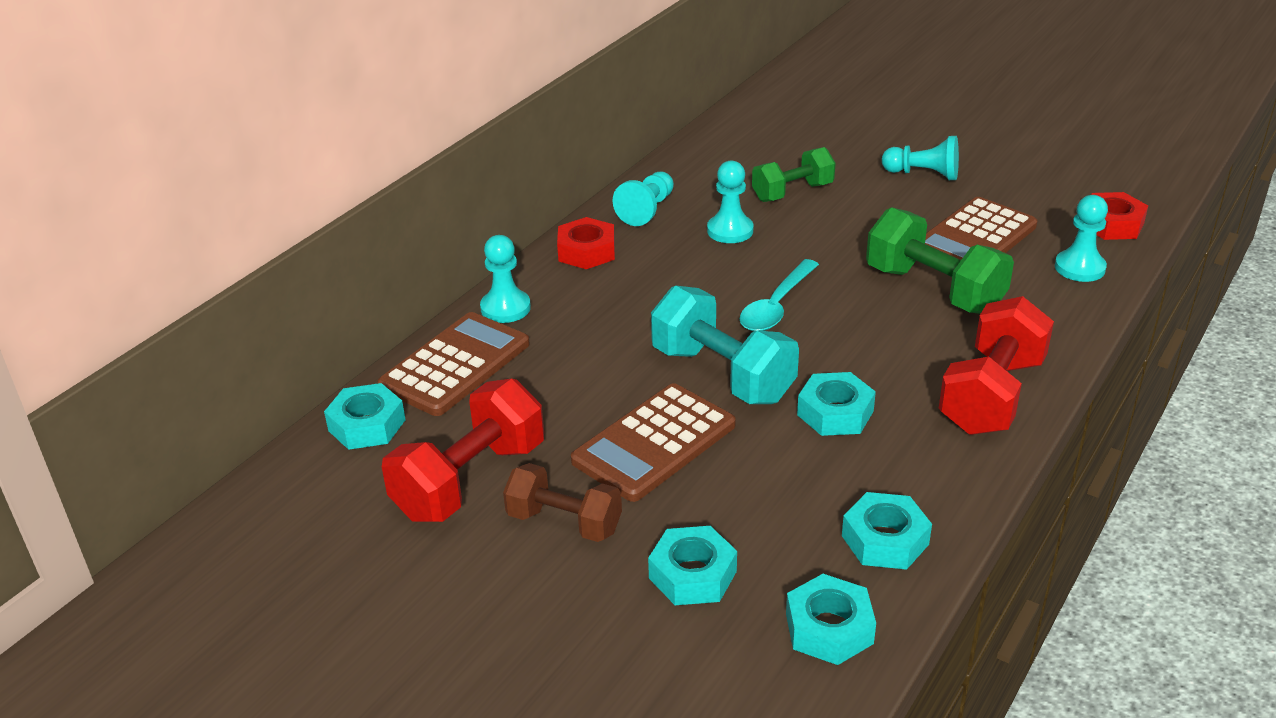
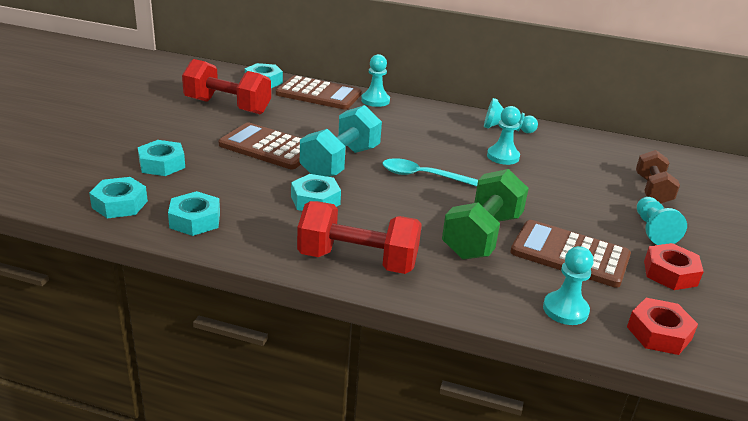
camera: 70 degrees right, 5 degrees down
brown dumbbell [503,463,622,542] -> brown dumbbell moved to [636,150,680,203]
red nut [557,217,615,269] -> red nut moved to [644,243,704,290]
green dumbbell [752,147,836,202] -> none

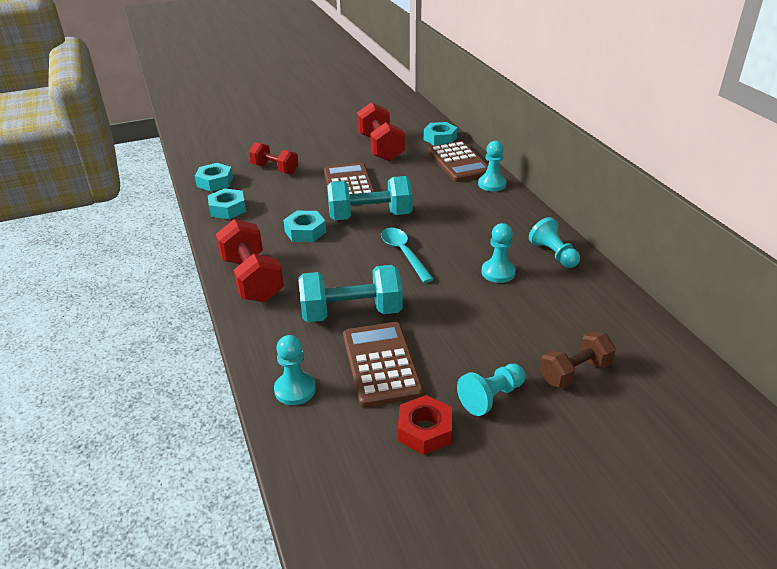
camera: 55 degrees right, 5 degrees up
turquoise nut [138,140,185,176] -> red dumbbell [249,142,298,174]
green dumbbell [442,169,529,260] -> turquoise dumbbell [298,265,403,322]
red nut [627,298,698,355] -> none

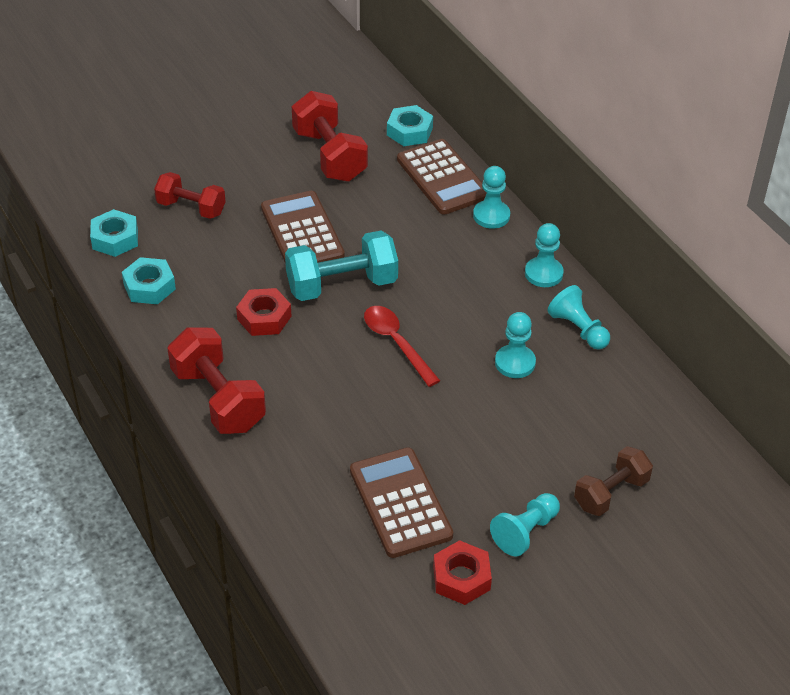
camera: 10 degrees left, 10 degrees up
turquoise pawn [274,335,316,405] -> turquoise pawn moved to [525,223,564,287]
turquoise nut [283,211,326,242] -> red nut [236,288,291,336]
turquoise dumbbell [298,265,403,322] -> none
turquoise spoon [381,228,434,283] -> red spoon [364,306,440,387]

